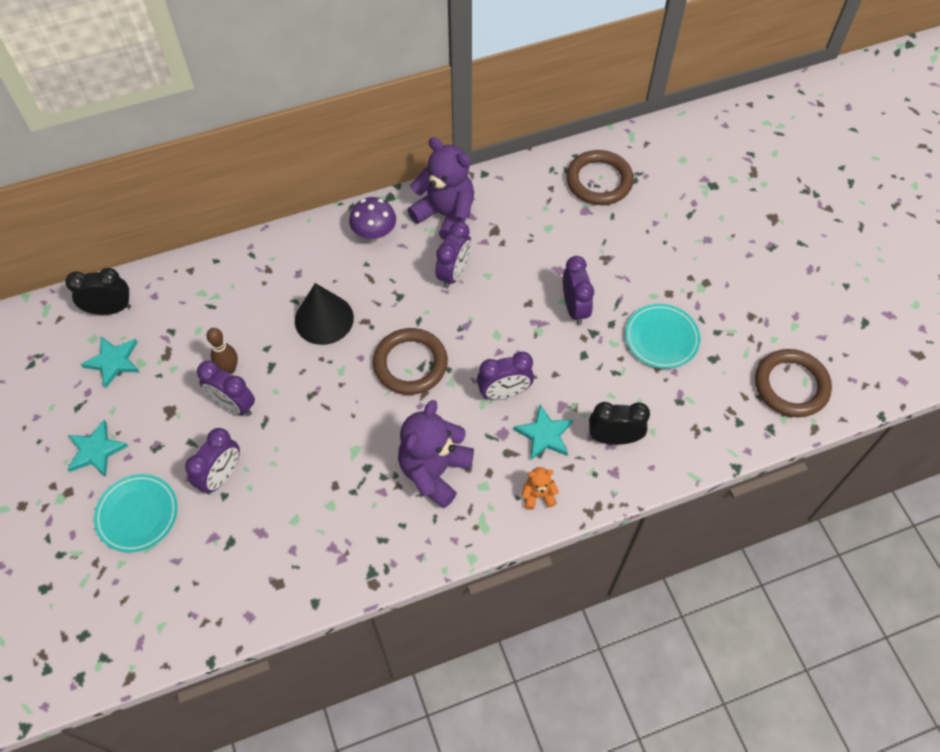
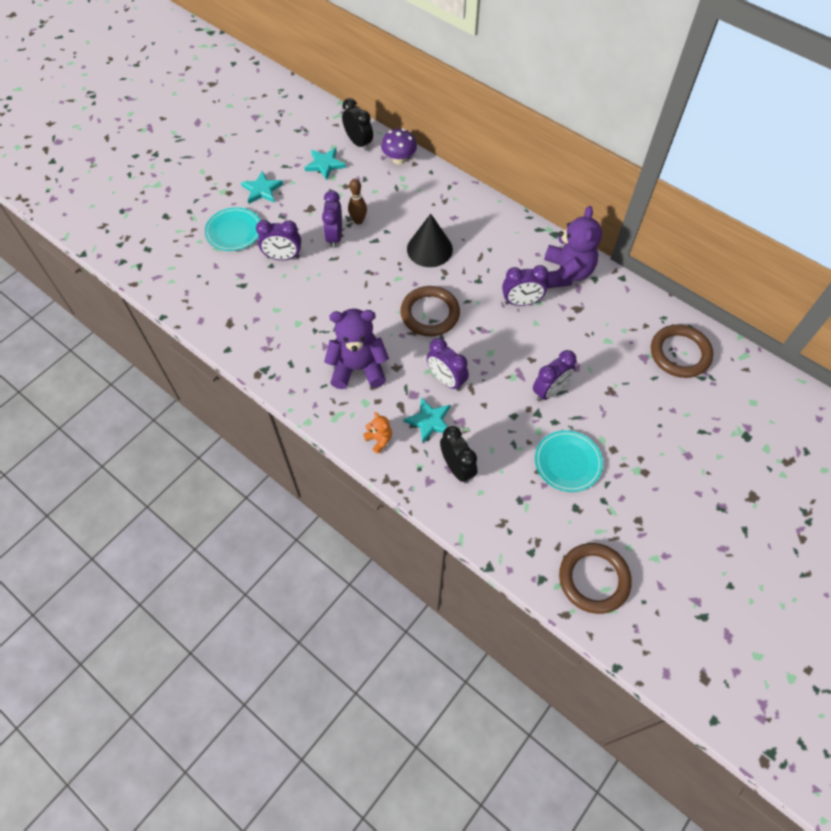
camera: 60 degrees right, 0 degrees up
purple mushroom [349,197,396,241] -> purple mushroom moved to [381,129,417,165]

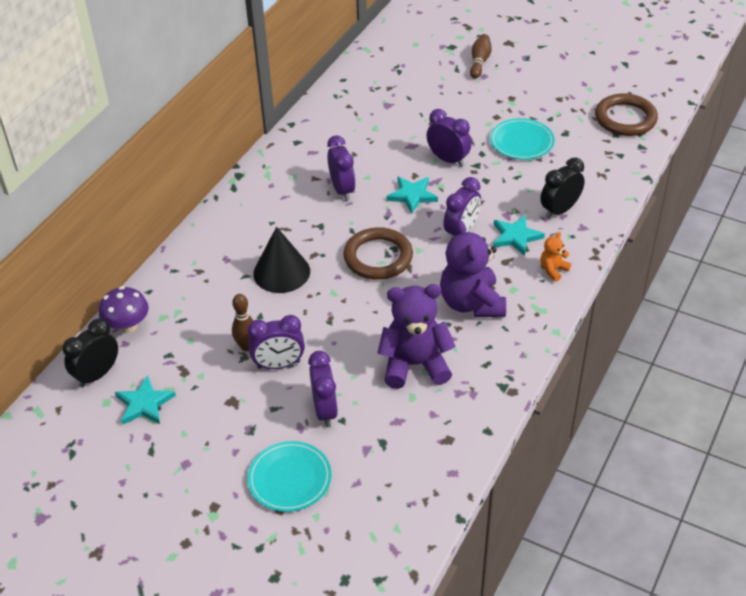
camera: 100 degrees left, 15 degrees down
turquoise star [241,171,283,204] -> turquoise star moved to [386,177,438,214]
purple teddy bear [544,206,602,288] -> purple teddy bear moved to [377,284,456,389]
brown ring [651,324,713,378] -> none
none -> brown bowling pin [470,34,492,79]

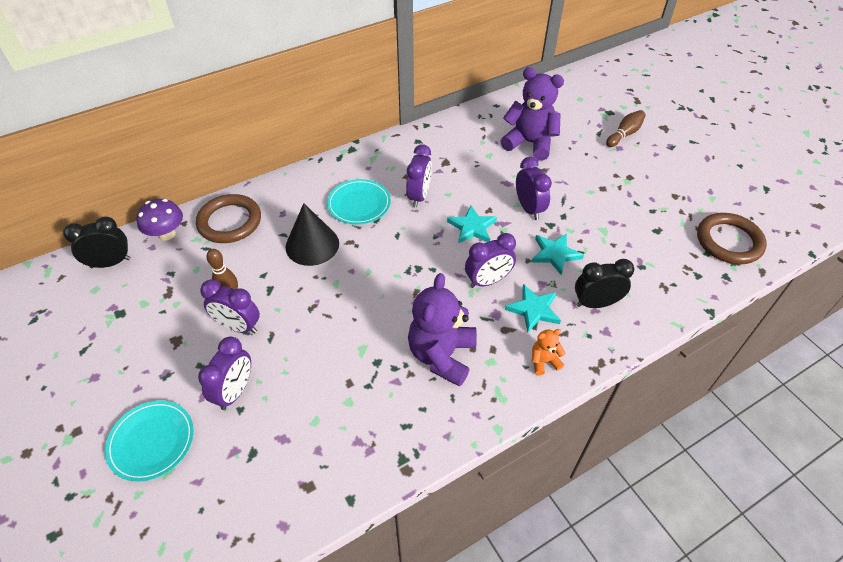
camera: 30 degrees right, 5 degrees up
turquoise star [115,375,176,425] -> turquoise star moved to [531,233,584,275]
brown ring [343,227,413,280] -> brown ring moved to [196,194,261,243]
purple teddy bear [377,284,456,389] -> purple teddy bear moved to [501,67,564,161]
turquoise plate [490,118,555,160] -> turquoise plate moved to [327,179,391,225]

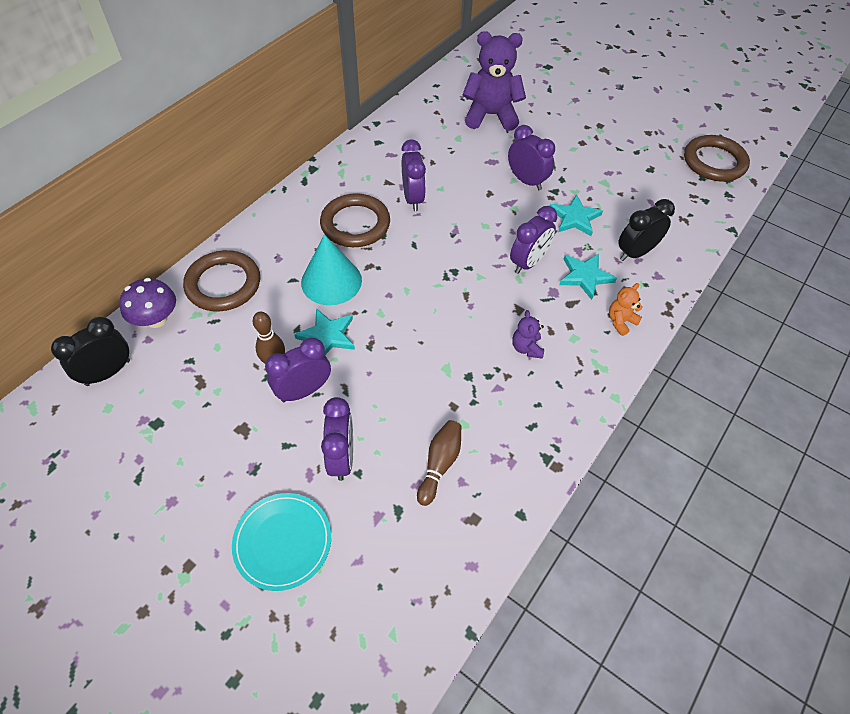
camera: 25 degrees left, 5 degrees up
purple clock [200,279,260,334] -> purple clock turned 150 degrees clockwise [265,337,331,402]
black cone [286,203,339,266] -> turquoise cone [301,234,362,305]
turquoise plate [327,179,391,225] -> brown ring [320,193,390,247]
purple teddy bear [408,273,477,387] -> purple teddy bear [512,310,544,359], size x0.46
turquoise star [447,205,497,244] -> turquoise star moved to [294,308,355,355]
brown bowling pin [606,110,646,147] -> brown bowling pin moved to [417,420,462,506]

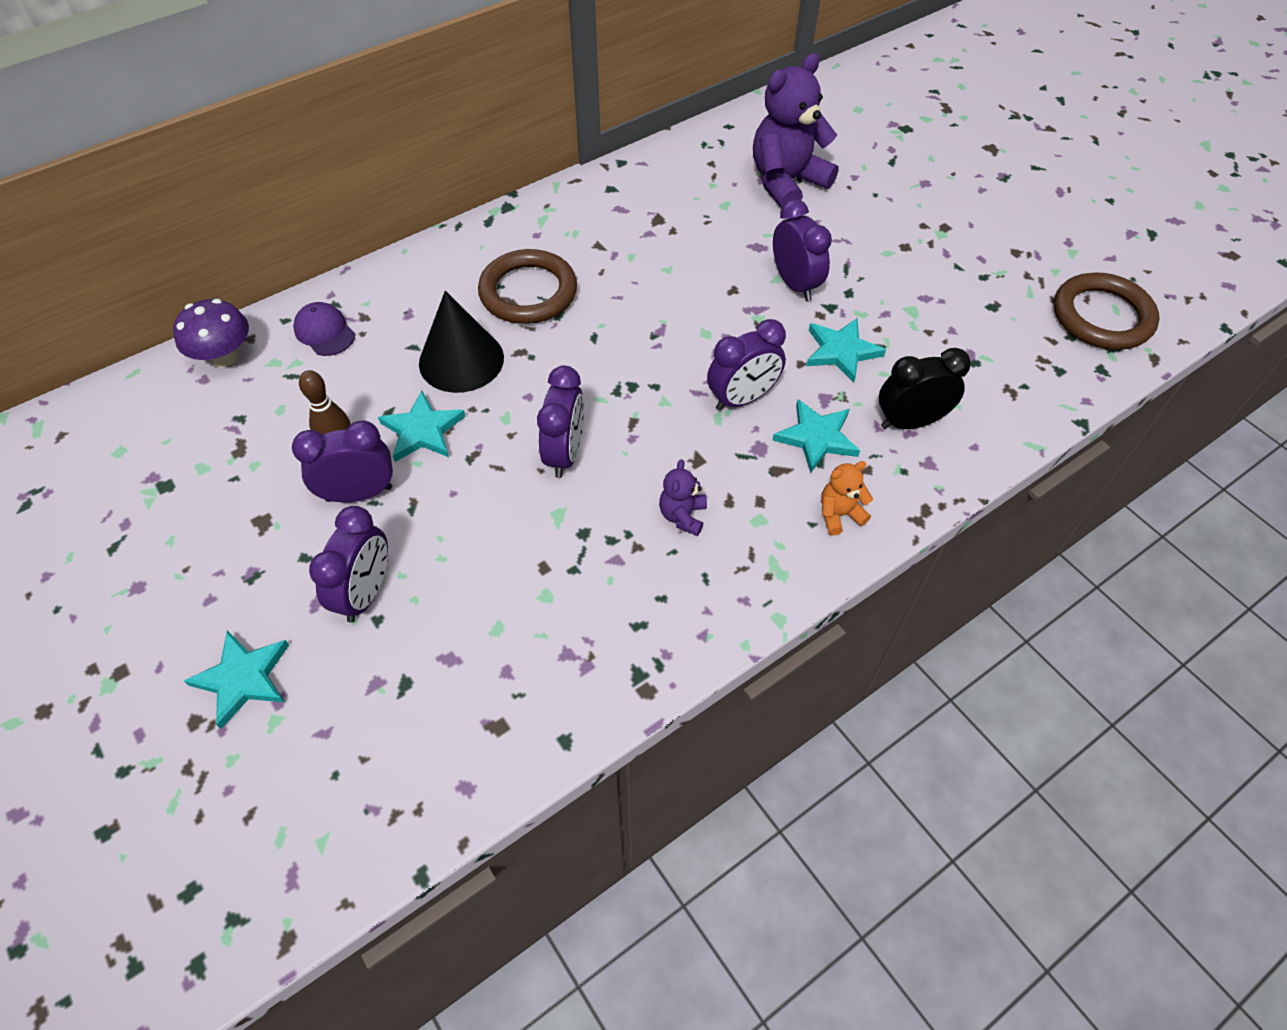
camera: 20 degrees right, 0 degrees up
black clock [51,317,130,386] -> none
brown ring [183,250,260,311] -> purple cap [293,302,355,356]
turquoise plate [232,493,331,591] -> turquoise star [184,631,289,729]
turquoise cone [301,234,362,305] -> black cone [419,291,504,393]
purple clock [401,139,426,211] -> purple clock moved to [537,366,584,478]
brown bowling pin [417,420,462,506] -> none
purple teddy bear [463,31,526,131] -> purple teddy bear turned 60 degrees counterclockwise [753,53,839,208]

